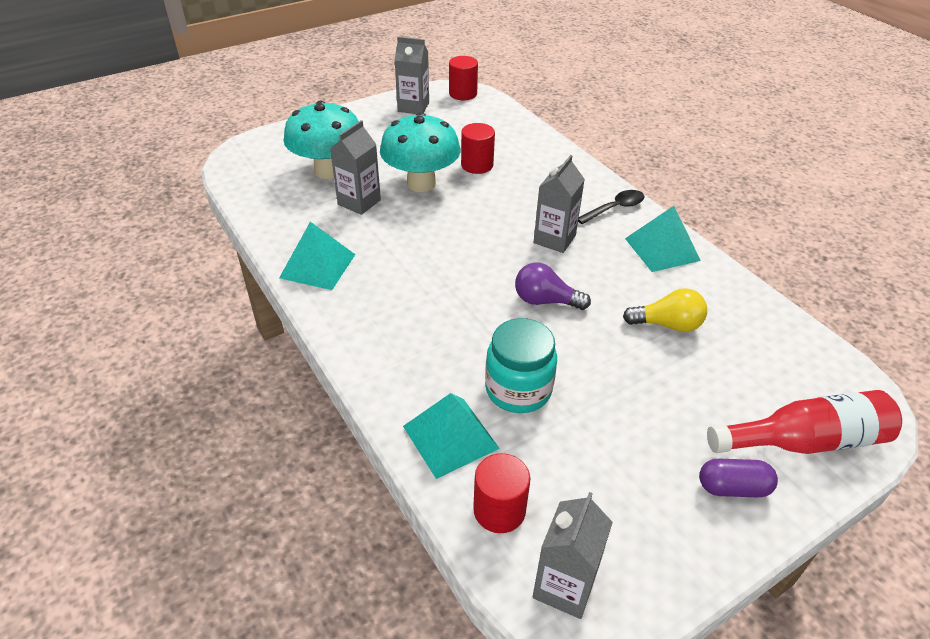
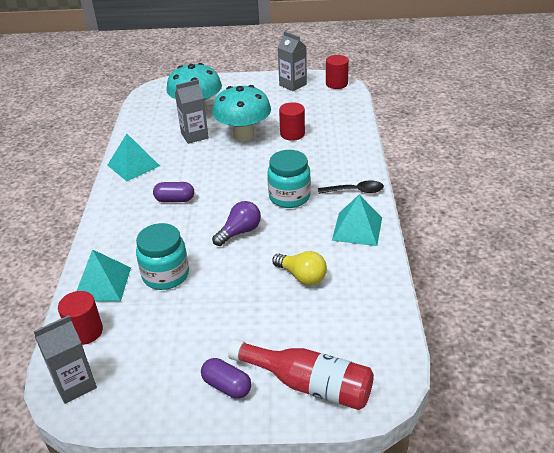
camera: 35 degrees right, 5 degrees down
purple light bulb [515,262,591,310] -> purple light bulb turned 90 degrees clockwise [212,201,261,246]
grey carton [534,155,585,253] -> turquoise jar [267,150,311,208]
none -> purple capsule [153,182,194,202]

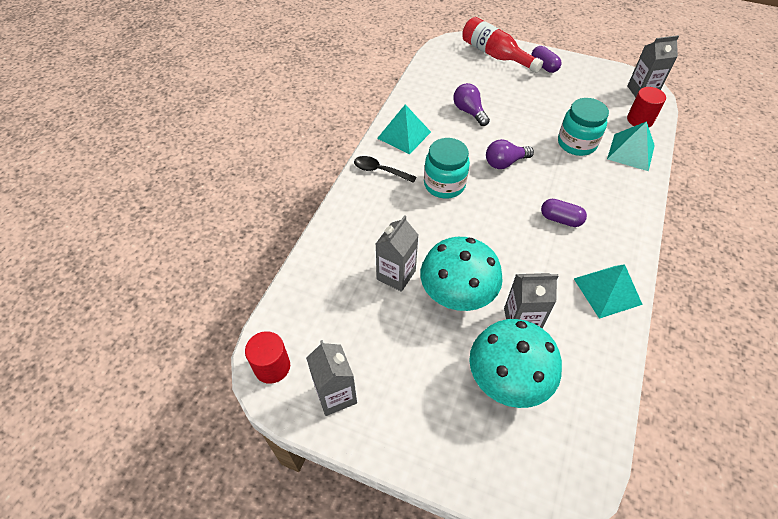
camera: 160 degrees left, 15 degrees up
yellow light bulb [272,251,327,285] -> purple light bulb [453,83,490,126]
red cylinder [279,102,305,141] -> grey carton [376,215,418,292]

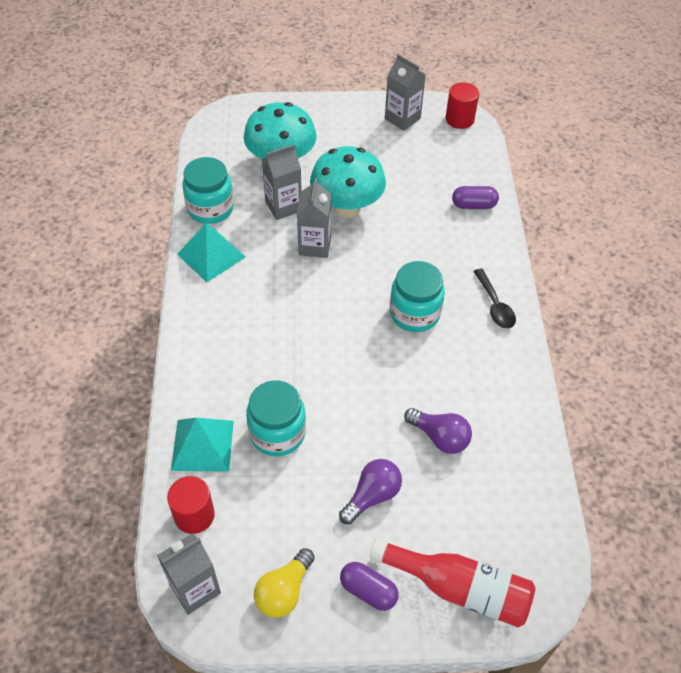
camera: 155 degrees right, 0 degrees up
black spoon [354,156,416,183] -> black spoon turned 75 degrees clockwise [473,269,516,329]
grey carton [376,215,418,292] -> grey carton moved to [297,178,332,258]
turquoise pyramid [377,104,431,154] -> none
purple light bulb [486,139,534,169] -> purple light bulb moved to [339,459,402,524]
purple capsule [541,199,587,227] -> purple capsule moved to [452,186,499,209]
none -> turquoise jar [182,157,234,224]
none -> yellow light bulb [254,548,315,618]

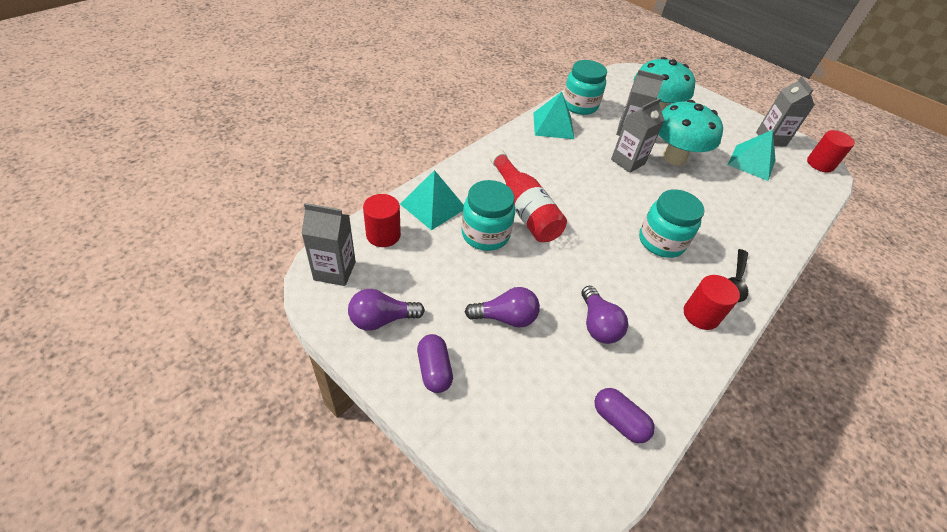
camera: 40 degrees right, 5 degrees down
yellow light bulb [254,548,315,618] -> purple light bulb [348,289,425,331]
red bottle [370,538,536,628] -> red bottle moved to [490,149,567,242]
purple capsule [452,186,499,209] -> purple capsule moved to [594,388,655,443]
none -> red cylinder [684,275,740,330]
none -> turquoise pyramid [728,130,776,181]

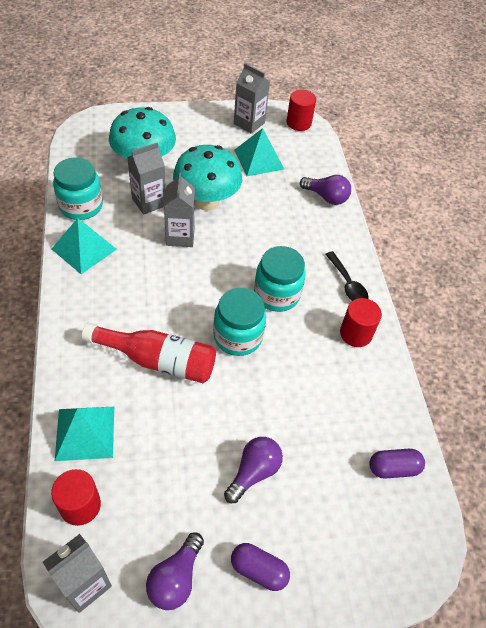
camera: 50 degrees left, 5 degrees up
turquoise jar [461,180,515,251] -> turquoise jar moved to [213,288,266,356]
purple light bulb [582,286,628,344] -> purple light bulb moved to [300,175,351,205]

